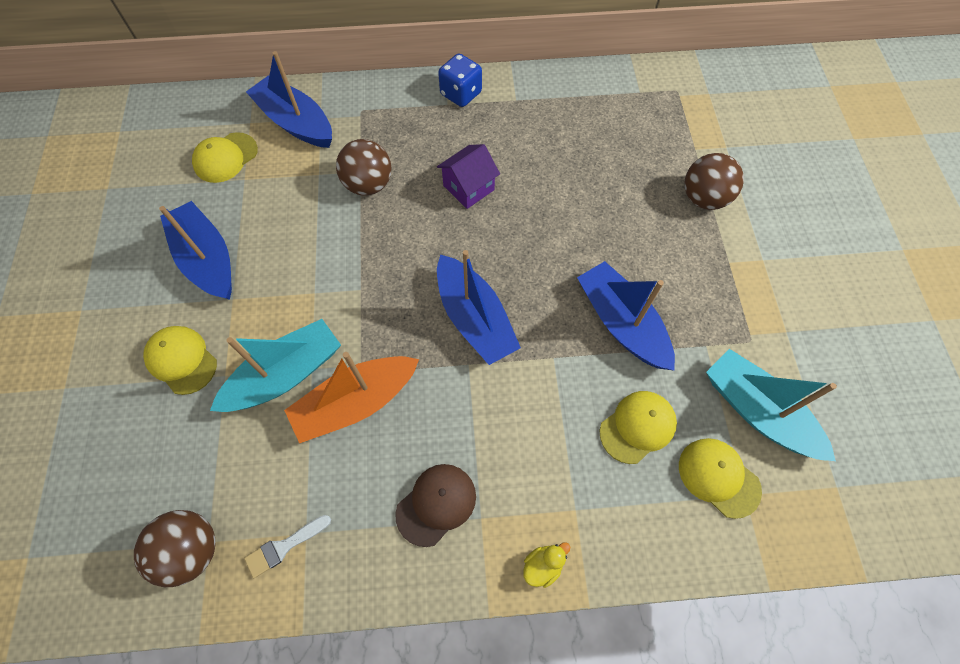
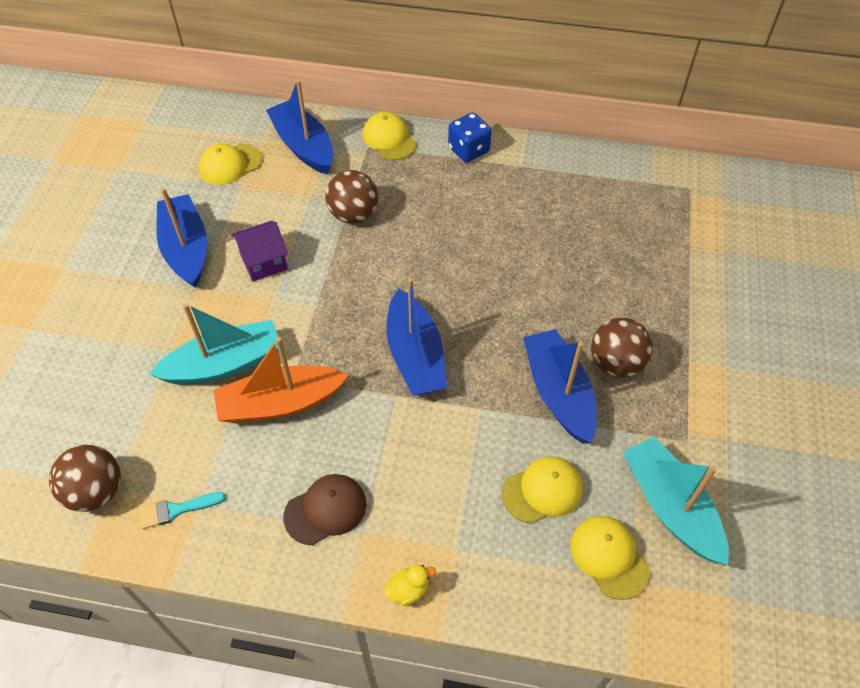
camera: 15 degrees right, 10 degrees down
yellow cap [143,326,217,395] -> yellow cap moved to [363,112,417,160]
white brush [244,515,331,578] -> turquoise brush [139,492,226,529]
purple house [437,144,500,209] -> purple house moved to [231,221,288,281]
brown ball [684,153,744,210] -> brown ball moved to [591,318,653,378]

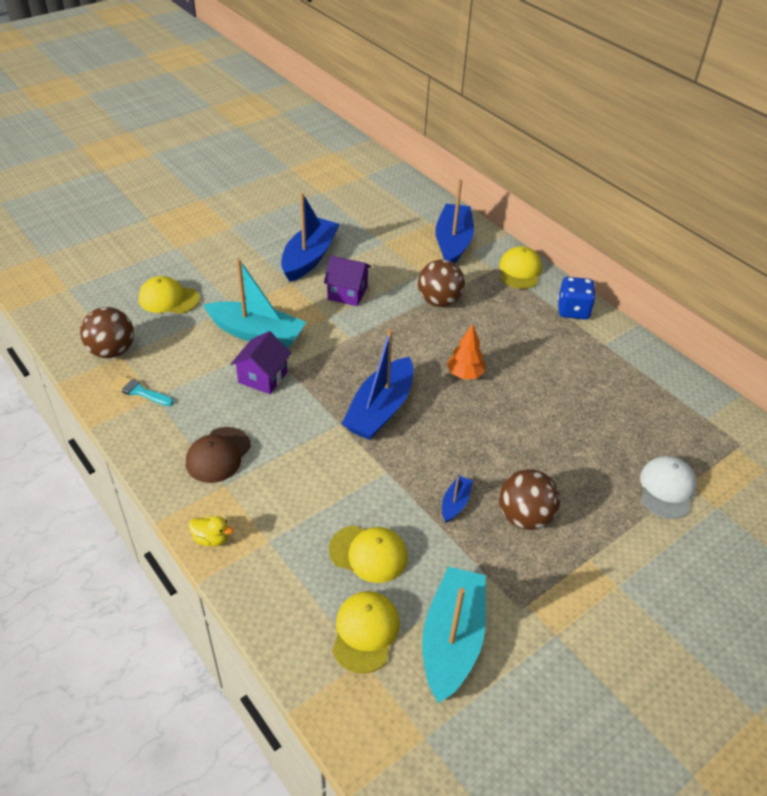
camera: 40 degrees right, 10 degrees down
yellow cap [199,144,262,185] -> yellow cap moved to [139,276,200,314]
orange boat [213,337,349,423] -> purple house [231,331,291,394]
brown cap [283,474,367,545] -> brown cap turned 105 degrees clockwise [186,427,251,483]
blue boat [523,329,597,443] -> blue boat [442,476,473,523], size x0.46
none -> orange tree [447,324,485,379]
none -> white cap [640,456,697,519]

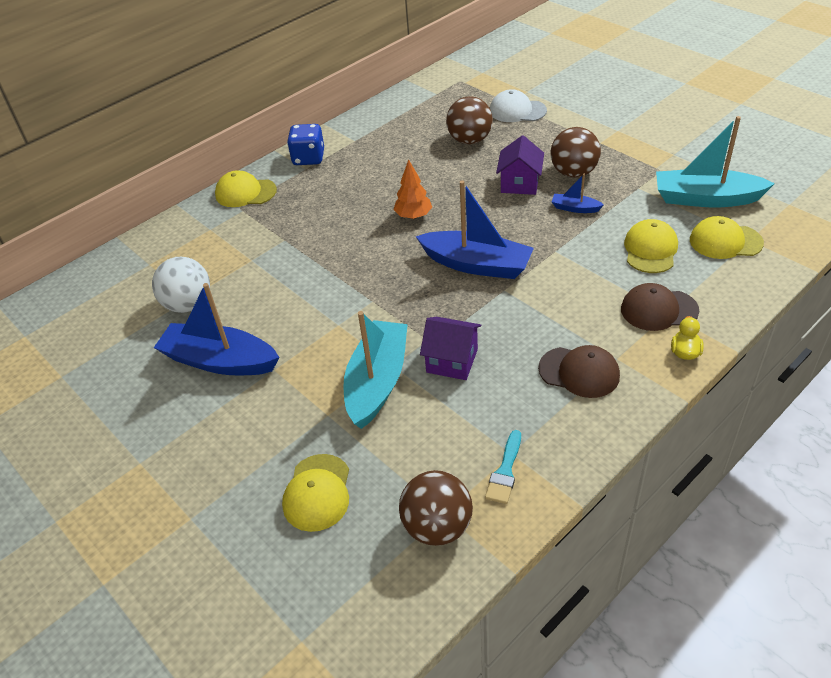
camera: 90 degrees left, 0 degrees up
purple house [324,256,371,306] -> purple house moved to [496,135,544,195]
brown ball [418,259,465,307] -> brown ball moved to [446,96,493,144]
blue boat [435,179,474,264] -> none
none -> white ball [152,257,210,313]
none -> brown cap [621,283,699,331]

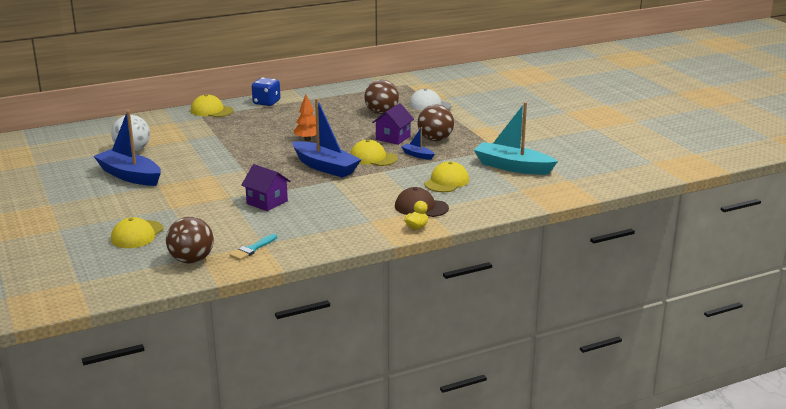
camera: 15 degrees right, 20 degrees down
turquoise boat [343,311,408,429] -> none
brown cap [538,345,620,398] -> none
yellow cap [690,216,764,259] -> yellow cap moved to [350,140,398,166]

